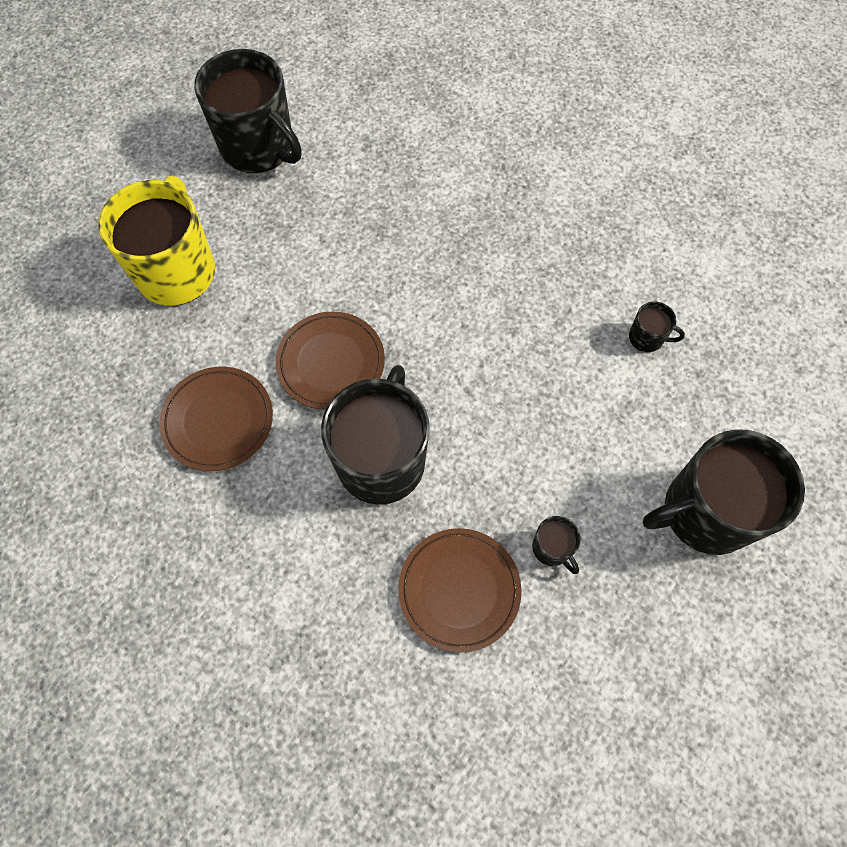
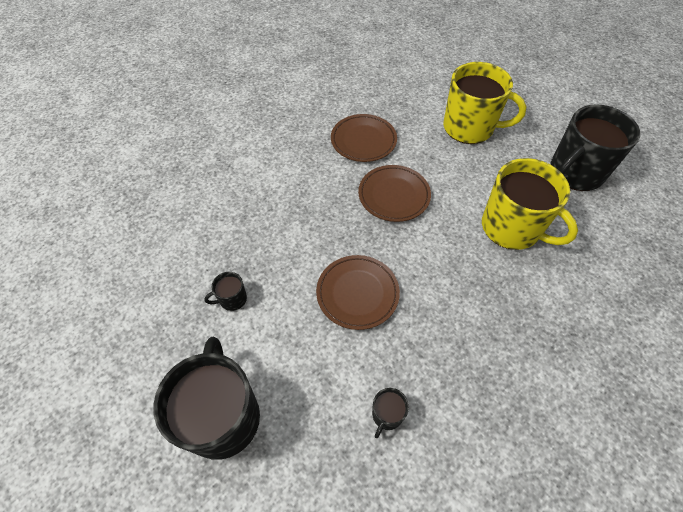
camera: 100 degrees right, 10 degrees down
black mug [321,365,430,505] -> none
brown plate [399,528,521,653] -> brown plate moved to [316,255,400,330]
none -> yellow mug [482,158,578,250]

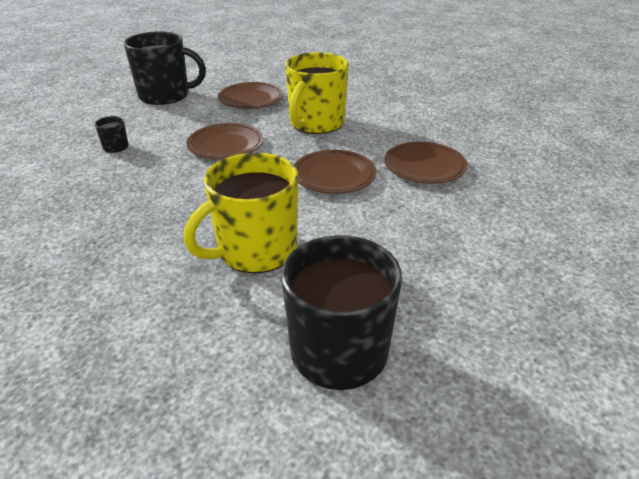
camera: 100 degrees right, 20 degrees down
black mug [204,272,247,311] -> brown plate [218,82,283,109]
yellow mug [443,62,526,144] -> yellow mug moved to [285,52,349,134]

